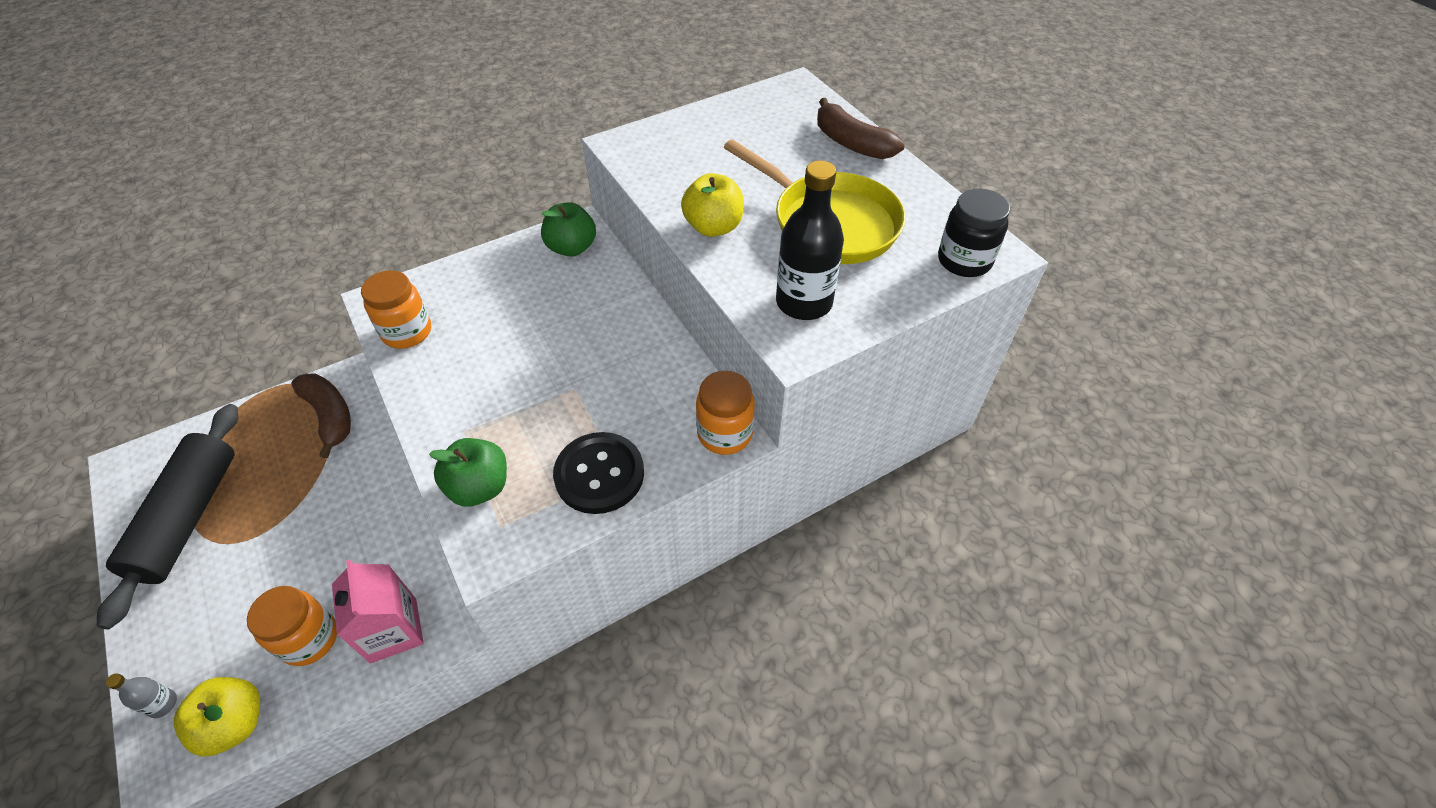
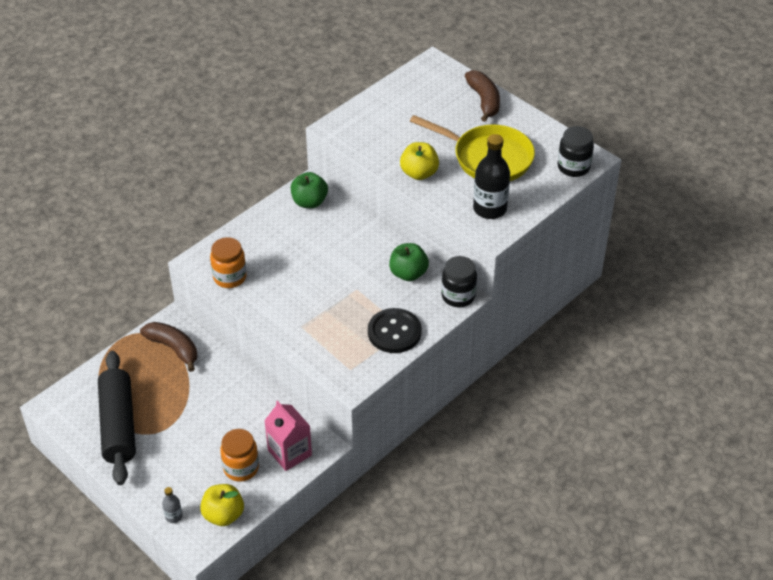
camera: 15 degrees left, 5 degrees down
green apple [429,438,507,507] -> green apple moved to [389,243,429,281]
orange jar [696,371,755,455] -> black jar [441,256,477,307]
brown banana [817,98,905,159] -> brown banana turned 135 degrees counterclockwise [465,70,500,122]

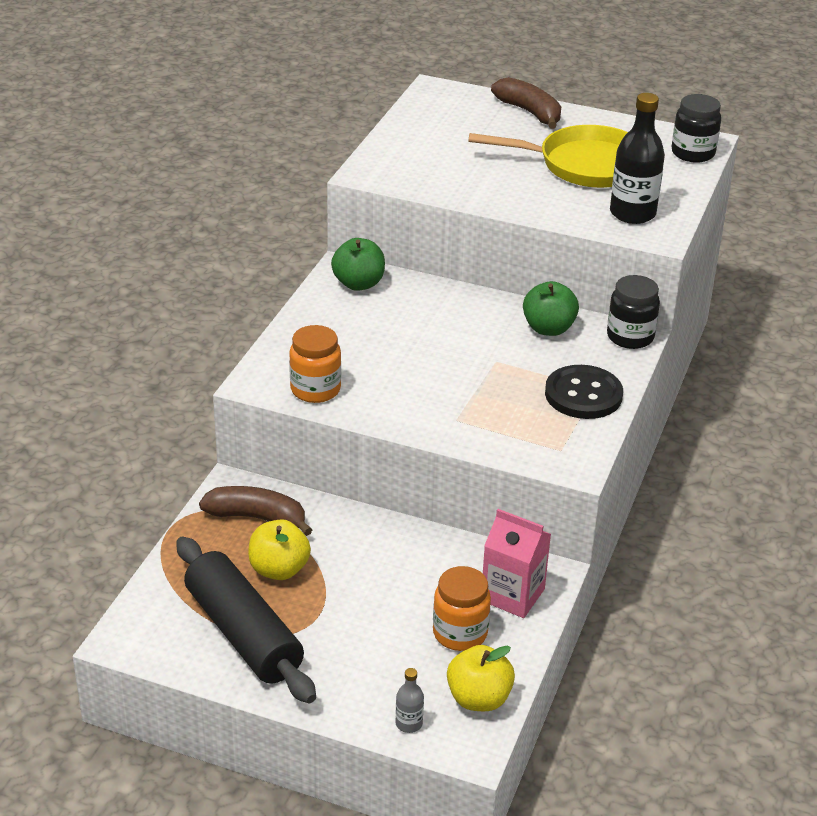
camera: 25 degrees left, 10 degrees down
yellow apple [400,142,439,180] -> yellow apple moved to [248,519,311,580]

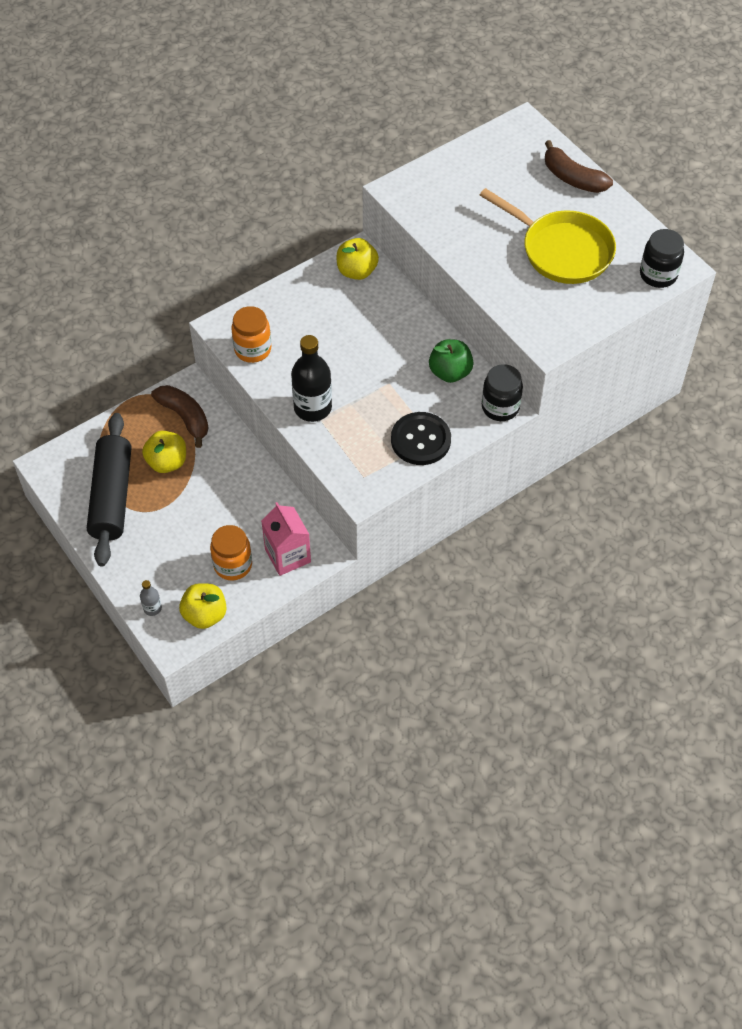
camera: 35 degrees right, 20 degrees up
green apple [331,238,385,291] -> yellow apple [336,238,379,280]
brown banana [491,77,561,129] -> brown banana turned 135 degrees clockwise [545,140,613,193]
black bottle [610,93,665,224] -> black bottle moved to [291,335,332,422]

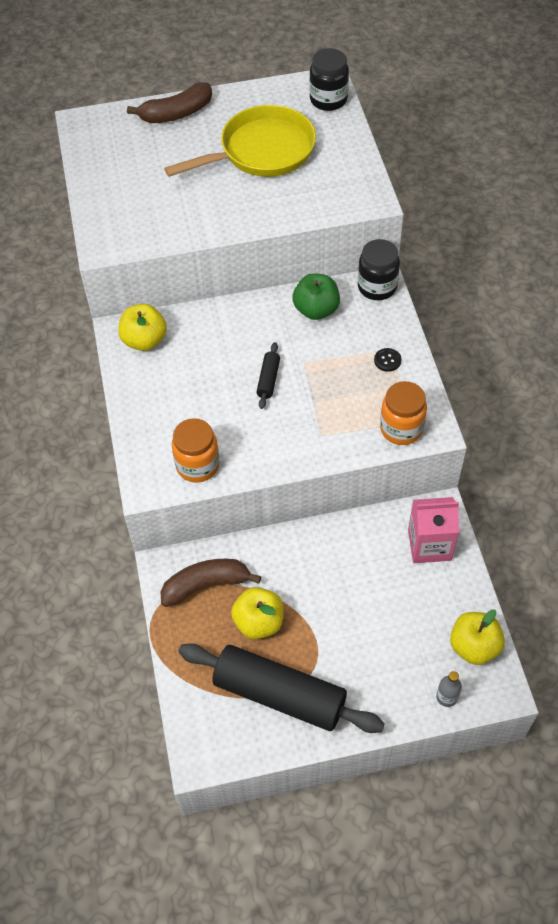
camera: 65 degrees left, 0 degrees up
orange jar [210,525,252,581] -> orange jar moved to [380,381,427,445]
black bottle [291,335,332,422] -> none
black button [391,412,451,465] -> black button [374,348,401,372], size x0.42
none -> black rolling pin [256,342,280,409]

